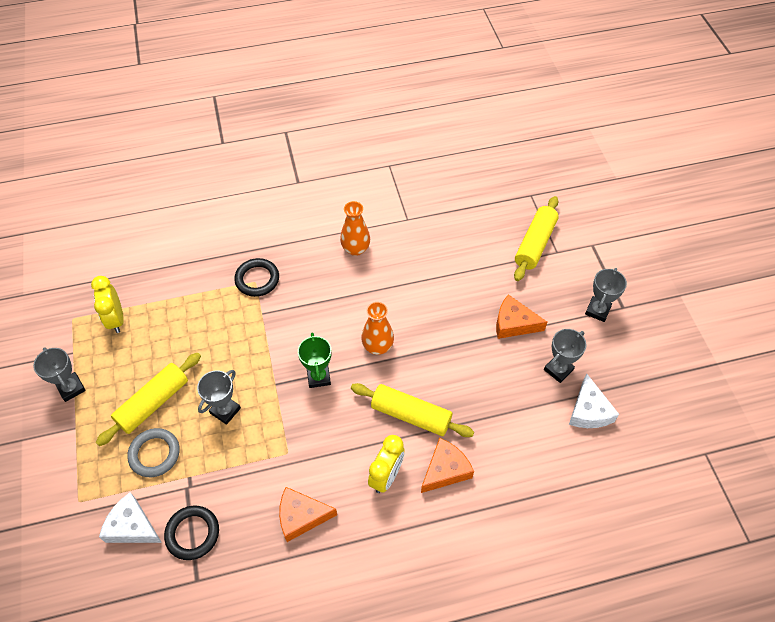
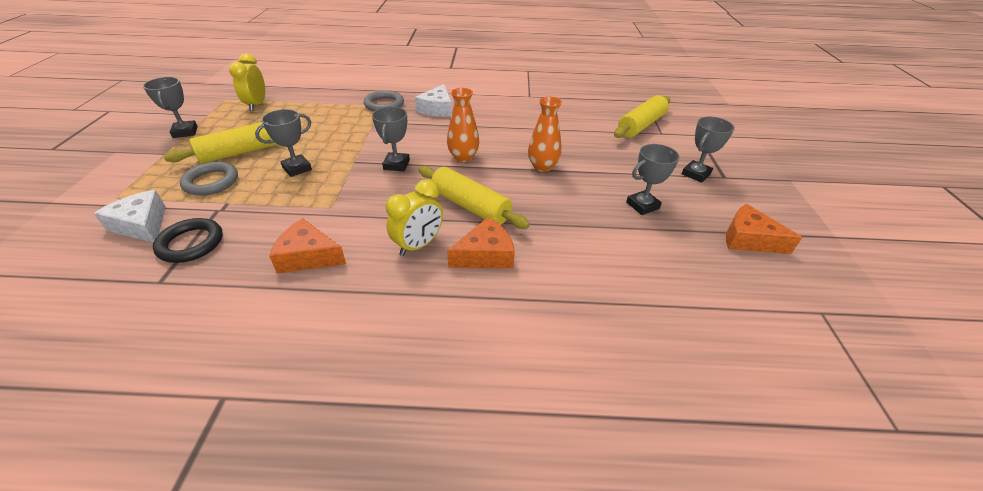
camera: 15 degrees right, 15 degrees down
black ring [234,258,279,297] -> grey ring [364,90,404,112]
green trophy [298,332,331,388] -> grey trophy [372,107,410,172]
orange vase [340,201,370,256] -> orange vase moved to [528,96,562,172]
orange cheese [496,294,547,339] -> orange cheese moved to [726,204,802,254]
white cheese [569,374,619,428] -> white cheese moved to [415,84,452,117]

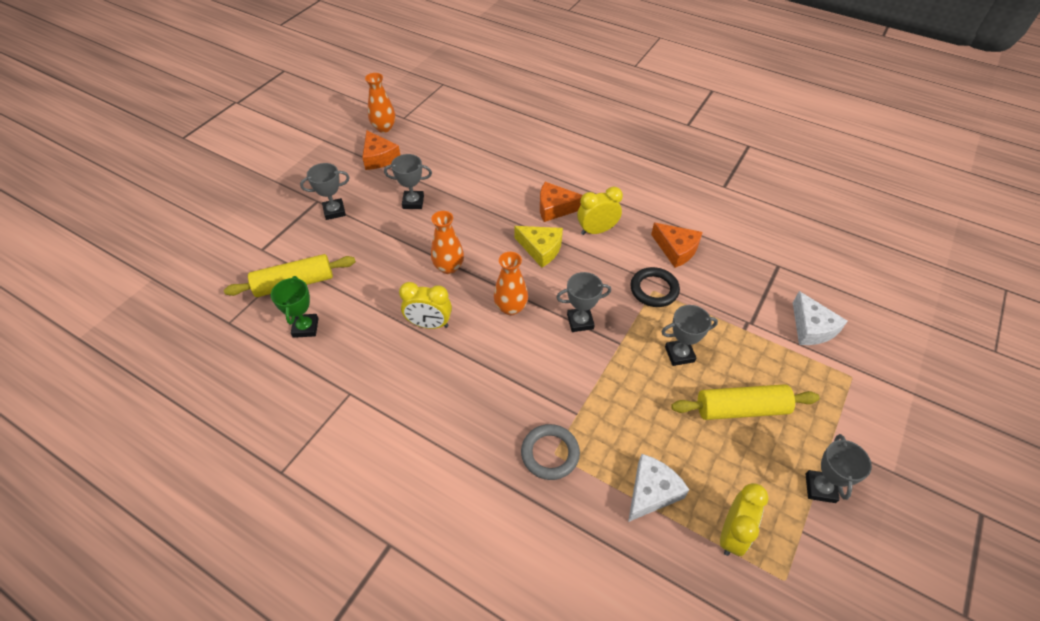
camera: 150 degrees left, 10 degrees up
black ring [153,218,223,263] -> black ring moved to [630,267,680,307]
grey ring [180,162,238,196] -> none
grey trophy [372,107,410,172] -> grey trophy turned 45 degrees clockwise [556,272,611,332]
white cheese [415,84,452,117] -> white cheese moved to [628,454,689,522]
yellow rolling pin [419,166,530,229] -> yellow cheese [514,226,563,268]
none -> green trophy [271,276,319,338]
none -> orange vase [365,73,395,133]
none -> yellow clock [399,282,452,329]

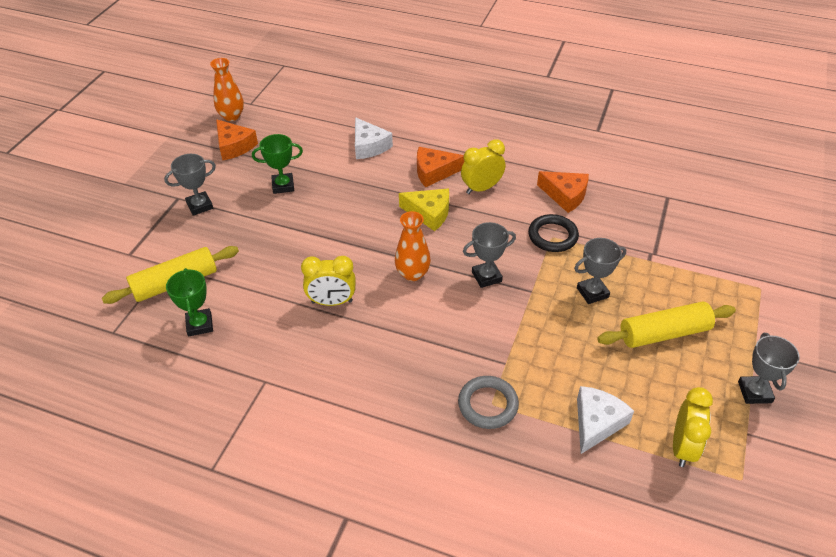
camera: 10 degrees left, 5 degrees down
grey trophy [384,154,432,209] -> green trophy [252,134,303,194]
orange vase [431,211,464,274] -> none
white cheese [793,291,848,345] -> white cheese moved to [355,117,393,159]

